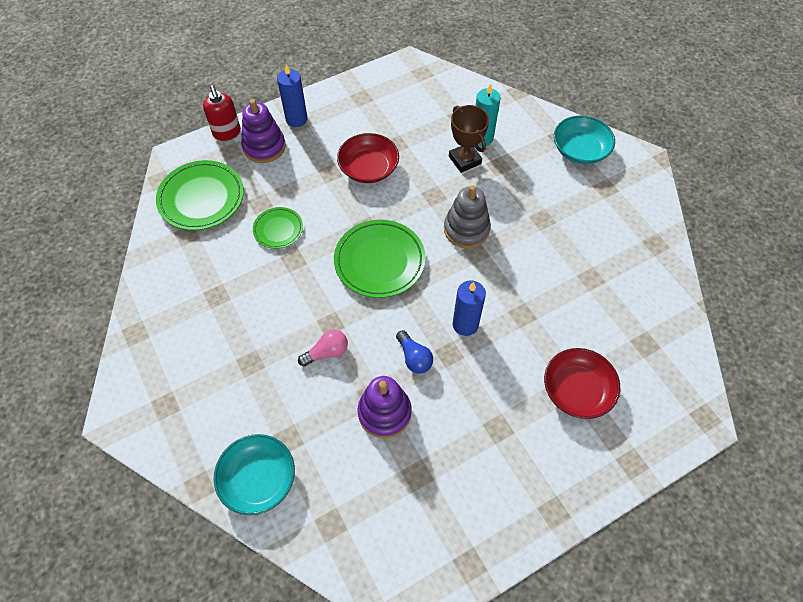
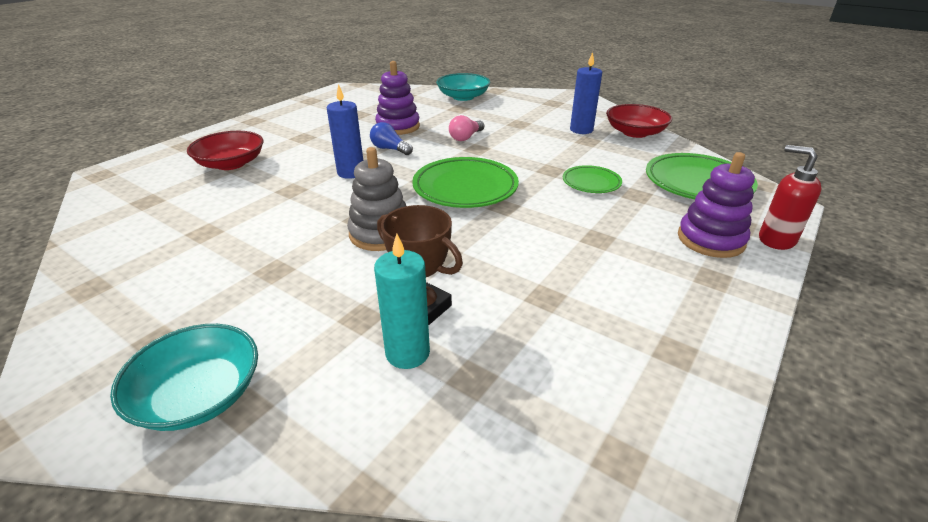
camera: 155 degrees right, 25 degrees down
blue candle [277,64,308,127] -> blue candle moved to [570,52,602,134]
red bowl [337,133,399,183] -> red bowl moved to [606,104,672,138]

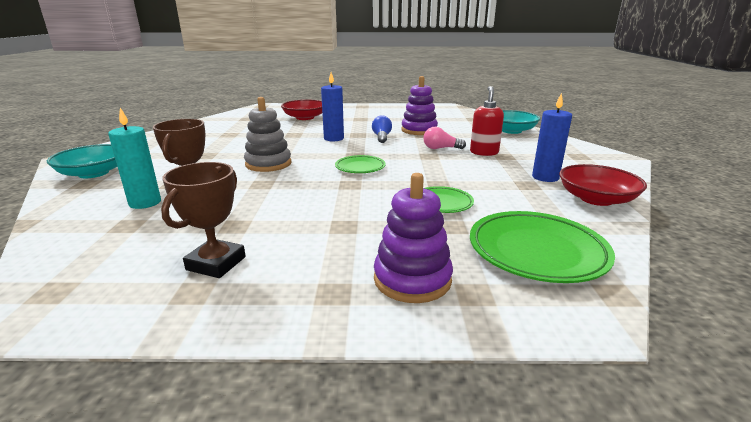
camera: 55 degrees right, 10 degrees down
green plate [412,157,519,208] -> green plate [335,155,386,173], size x0.56
red soap dispenser [759,145,822,250] -> red soap dispenser moved to [470,86,504,156]
none -> brown trophy [161,162,246,278]

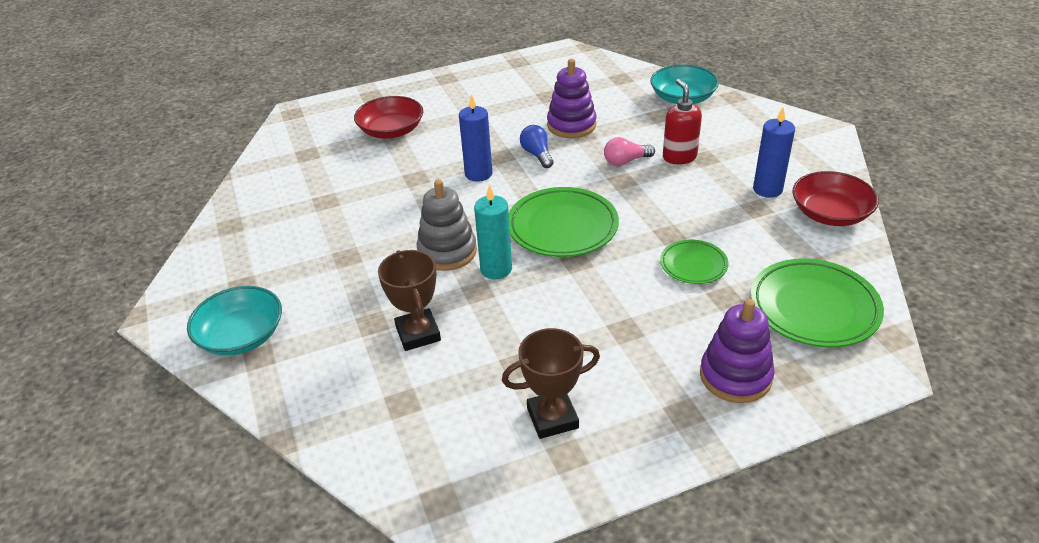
camera: 20 degrees left, 15 degrees up
turquoise candle [108,108,161,209] -> turquoise candle moved to [474,185,512,279]
brown trophy [161,162,246,278] -> brown trophy turned 75 degrees clockwise [502,328,600,439]
green plate [335,155,386,173] -> green plate [509,187,619,257], size x1.77

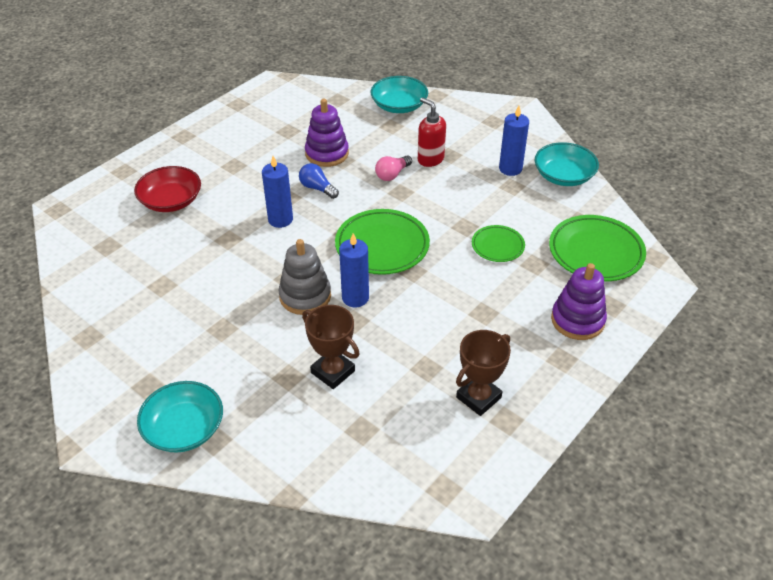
camera: 30 degrees left, 5 degrees up
turquoise candle [474,185,512,279] -> blue candle [339,233,369,307]
red bowl [792,171,879,226] -> turquoise bowl [535,142,599,186]

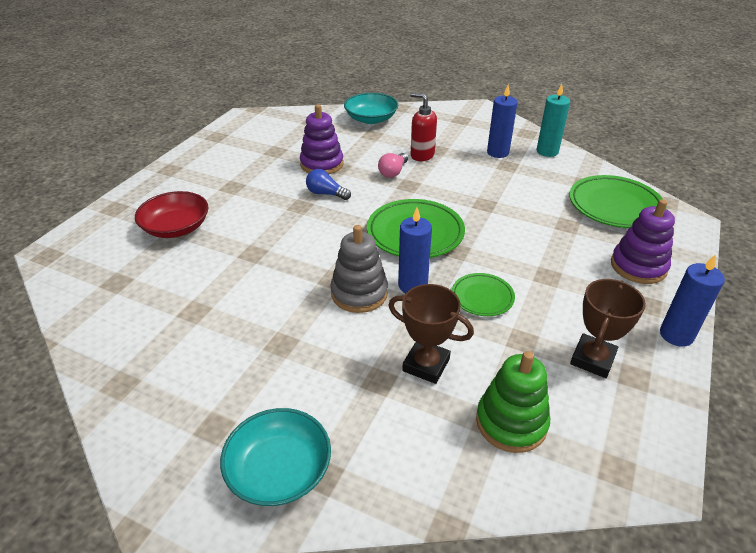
camera: 15 degrees left, 5 degrees down
blue candle [262,156,293,228] -> blue candle moved to [660,254,725,347]
green plate [472,225,525,262] -> green plate moved to [452,273,515,316]
turquoise bowl [535,142,599,186] -> turquoise candle [536,84,570,157]
none -> green stacking toy [476,351,550,453]

